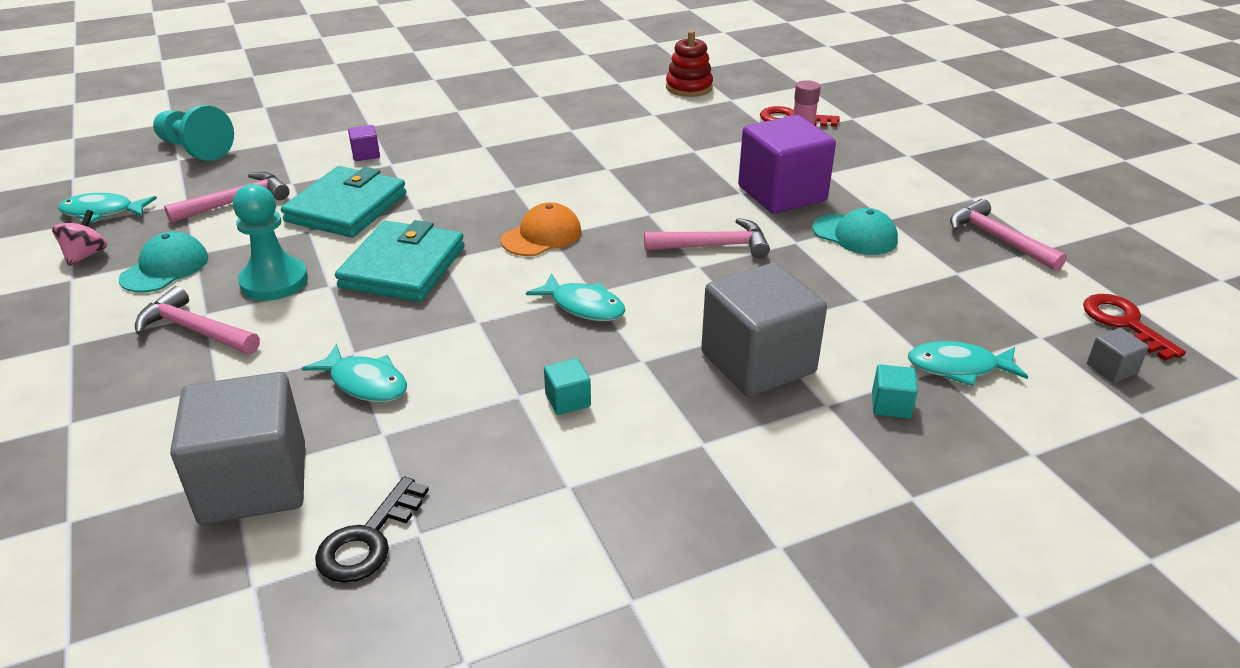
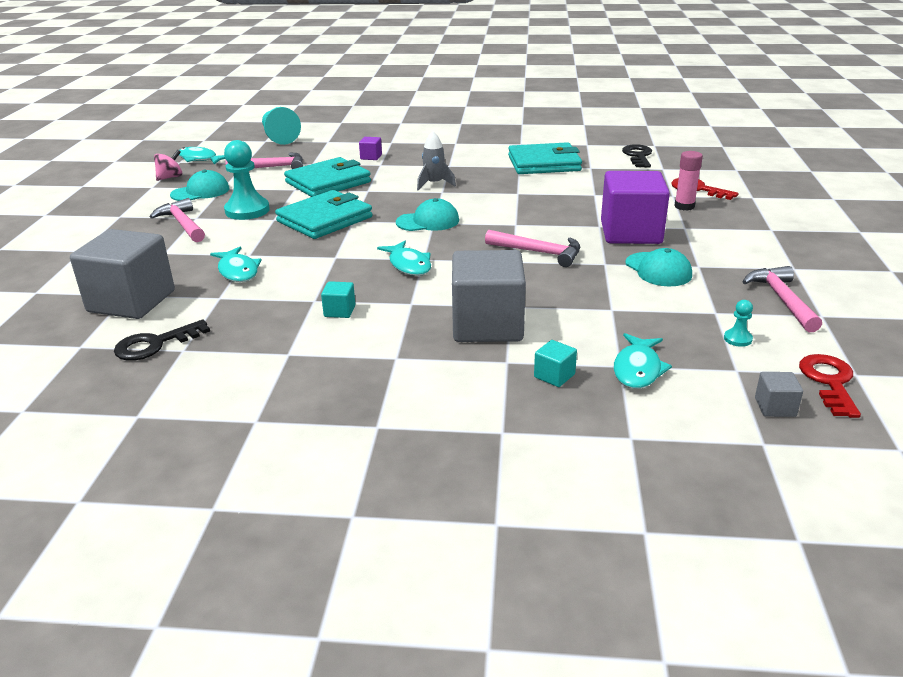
camera: 30 degrees right, 5 degrees down
orange cap [501,202,581,256] -> turquoise cap [396,198,459,231]
red stacking toy [666,31,713,97] -> black key [622,144,652,168]
turquoise fish [908,341,1028,386] -> turquoise fish turned 105 degrees counterclockwise [614,333,672,389]
none -> grey rocket [417,131,456,190]
none -> turquoise wallet [508,142,582,174]
none -> turquoise pawn [724,300,753,347]

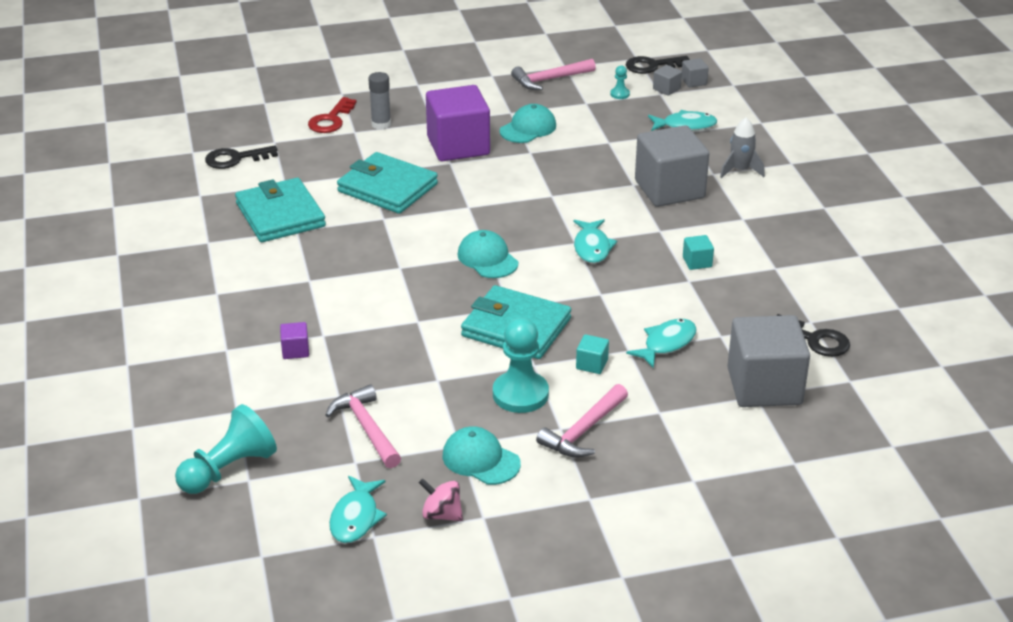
camera: 110 degrees left, 5 degrees up
turquoise wallet [284,157,371,197] -> turquoise wallet moved to [337,152,438,214]
turquoise fish [377,241,431,276] -> turquoise fish turned 135 degrees clockwise [574,219,617,263]
grey rocket [417,131,456,190] -> grey rocket moved to [720,117,765,178]
pink hammer [485,230,580,267] -> none
turquoise cube [534,340,577,387] -> turquoise cube moved to [576,334,609,374]
pink glue stick [674,151,703,211] -> grey glue stick [368,72,391,130]
red key [799,354,861,418] -> black key [625,56,689,74]
none -> grey cube [653,65,682,96]

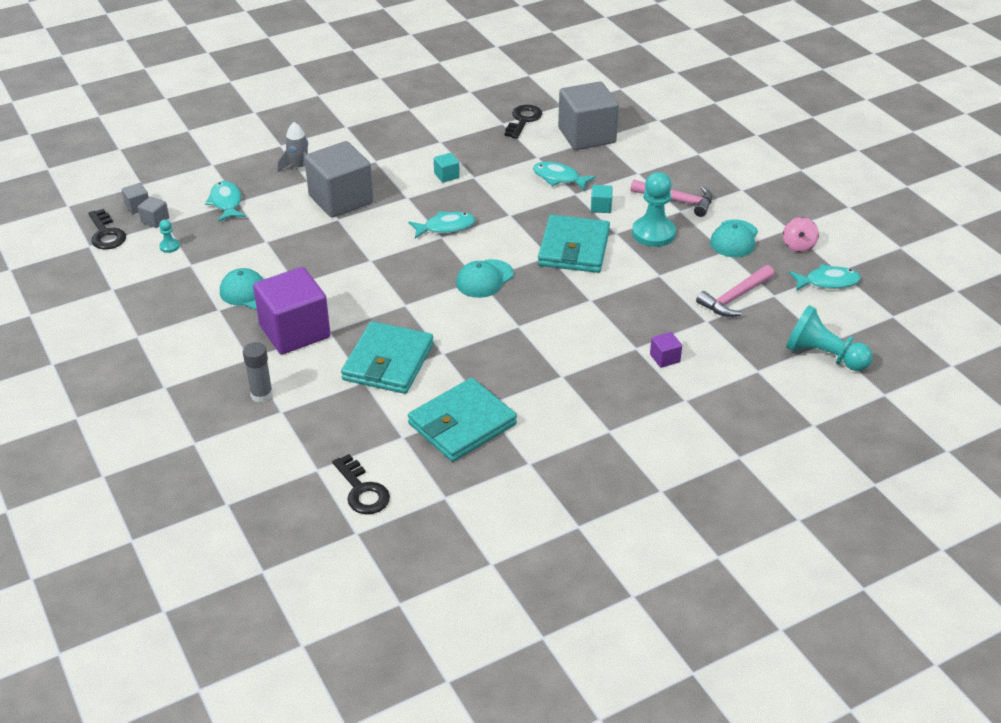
camera: 105 degrees left, 5 degrees up
red key [308,97,357,133] -> none
pink hammer [511,59,596,90] -> none

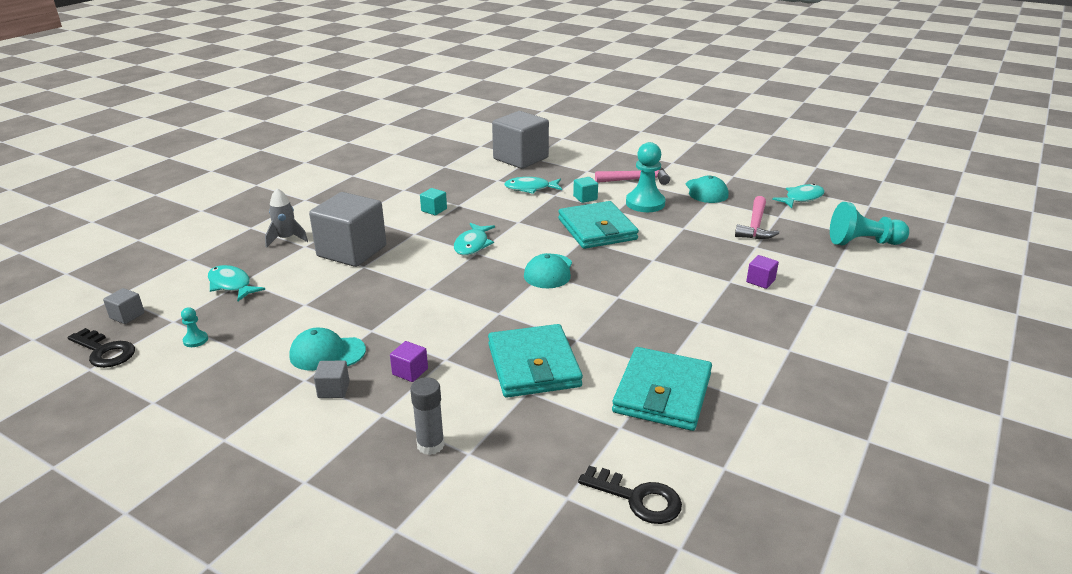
camera: 30 degrees left, 10 degrees down
grey cube [138,197,169,228] -> grey cube moved to [314,361,349,398]
purple cube [253,267,330,354] -> purple cube [390,341,428,382], size x0.41
turquoise fish [408,211,475,239] -> turquoise fish turned 150 degrees clockwise [454,223,495,256]
black key [505,105,542,139] -> none
pink spinning top [783,217,819,252] -> none

